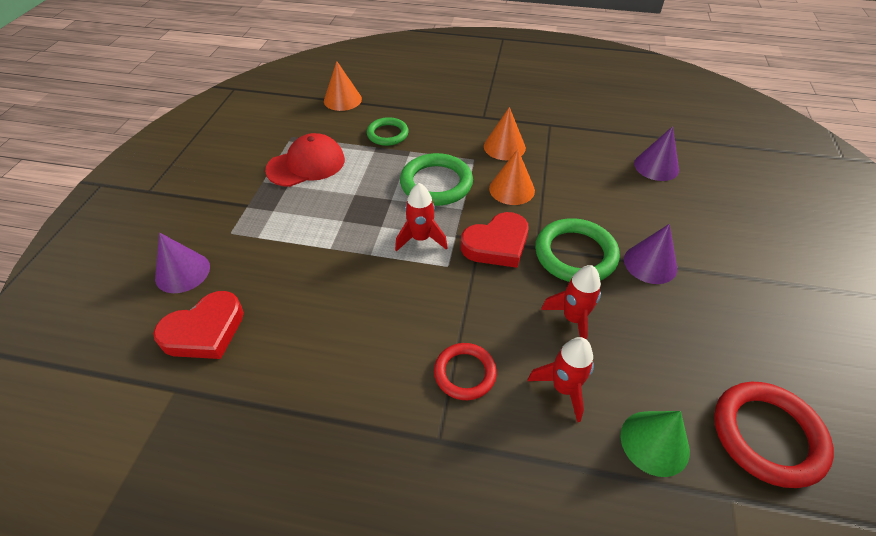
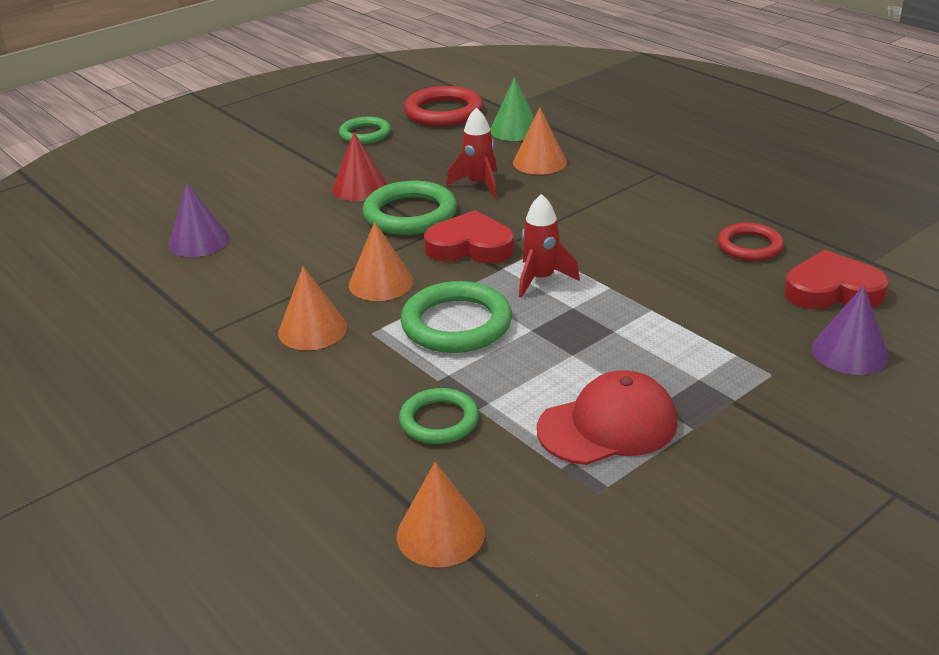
camera: 140 degrees left, 15 degrees down
red cap [265,133,345,187] -> red cap turned 150 degrees clockwise [537,370,678,465]
red ring [434,343,497,400] -> red ring moved to [718,223,784,261]
red rocket [527,337,594,423] -> orange cone [513,108,567,175]
purple cone [624,224,677,284] -> red cone [332,132,388,201]
none -> green ring [339,117,391,144]

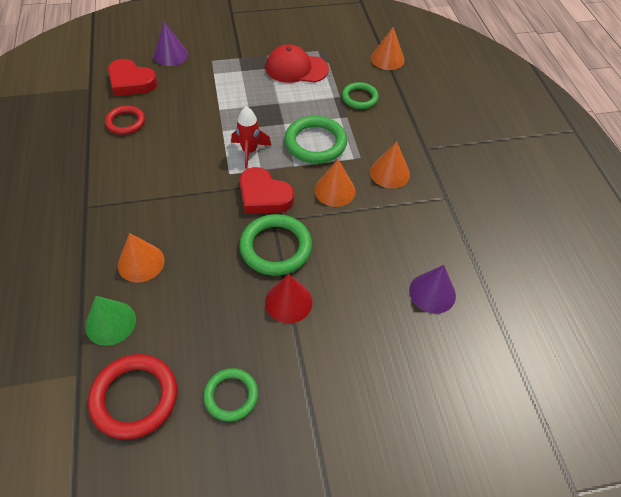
camera: 155 degrees left, 20 degrees up
red rocket [447,108,497,198] -> none

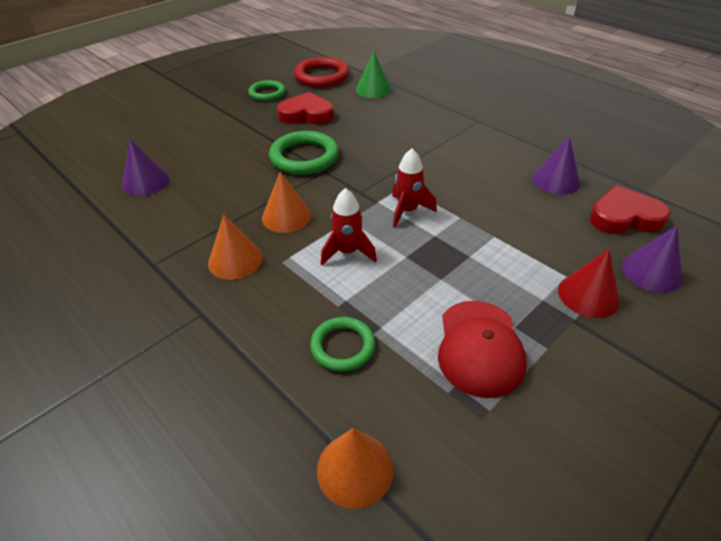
camera: 150 degrees right, 10 degrees down
red ring [105,106,145,135] -> purple cone [532,136,580,195]
orange cone [118,233,164,282] -> none
red heart [240,167,294,214] -> red heart moved to [277,92,334,125]
red cone [265,274,313,323] -> red cone moved to [558,249,620,318]
red cap [266,44,329,83] -> red cap turned 120 degrees clockwise [438,301,527,398]
green ring [284,116,347,163] -> red rocket [321,188,377,265]

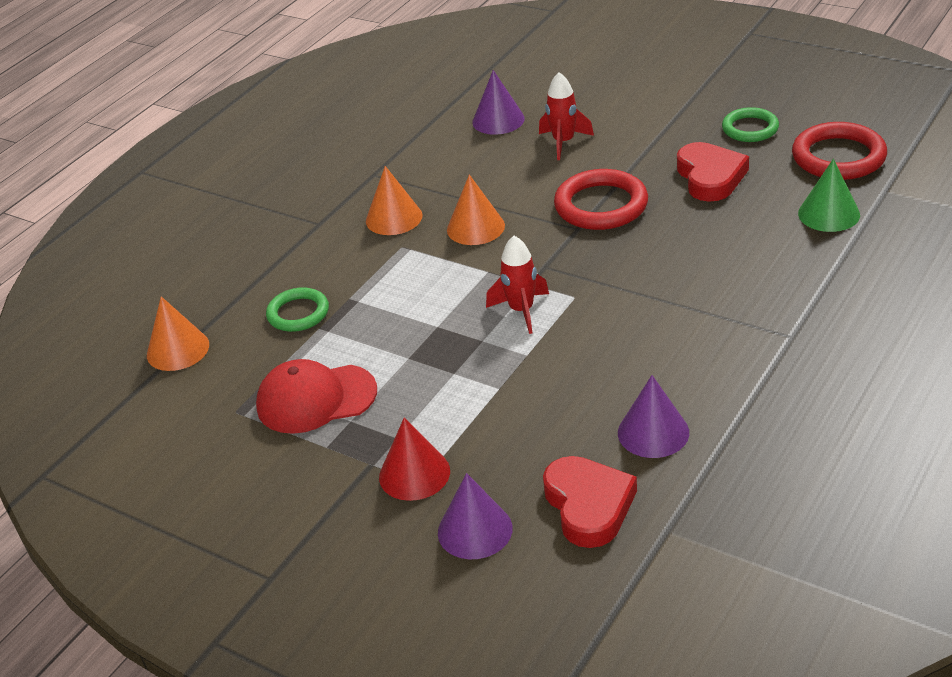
camera: 80 degrees right, 5 degrees down
green ring [269,131,339,175] -> red ring [554,169,648,230]
red rocket [321,188,377,265] -> red rocket moved to [539,72,594,160]

